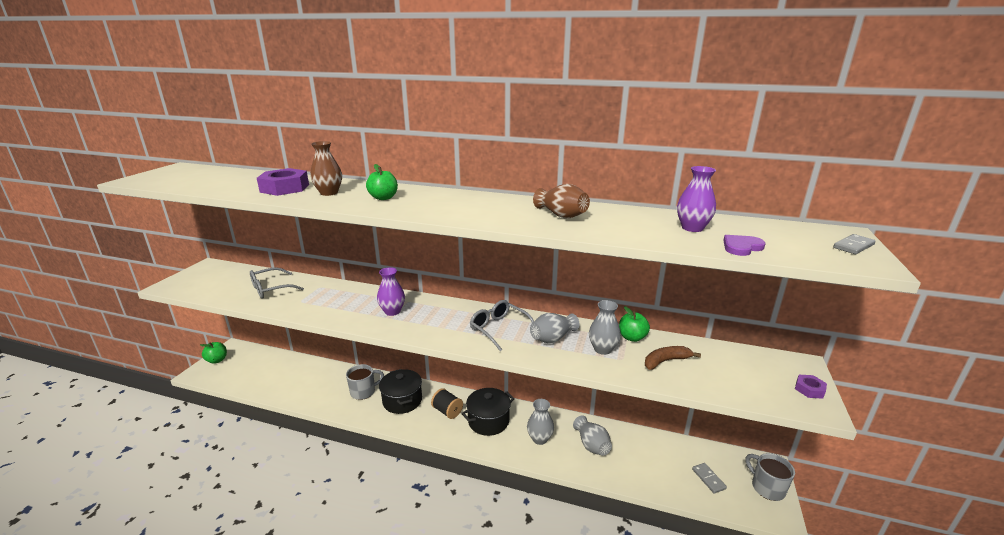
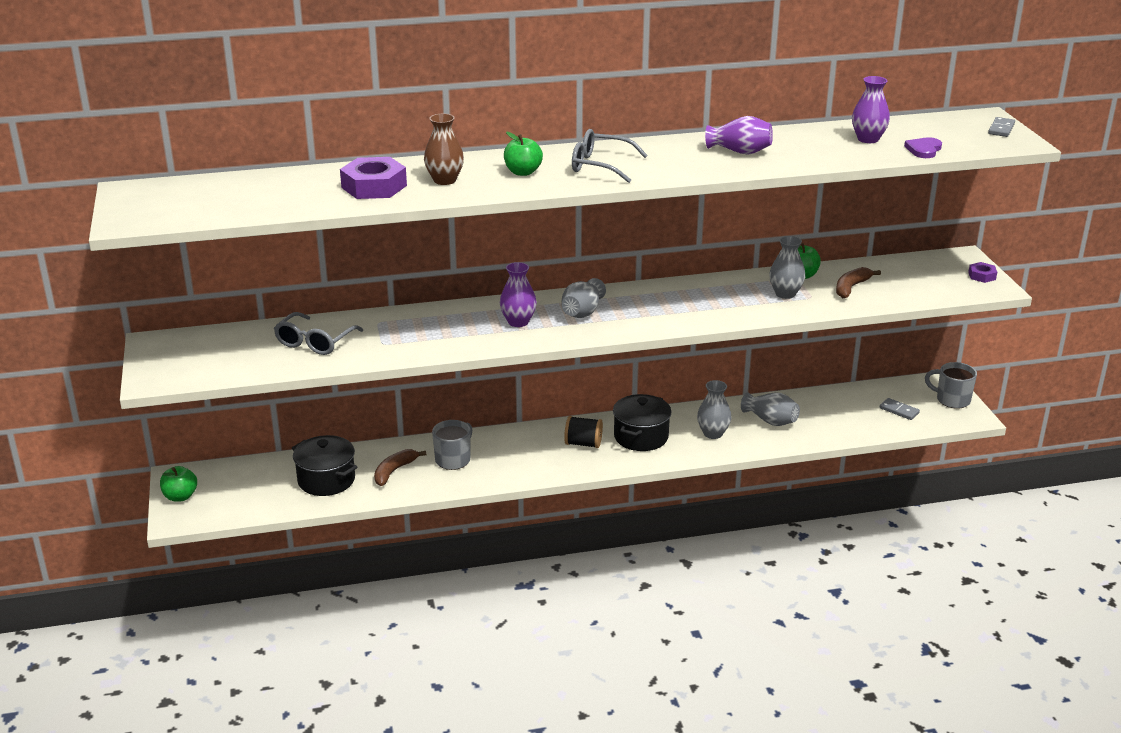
camera: 30 degrees left, 5 degrees up
black pot [379,369,422,414] -> black pot moved to [292,435,357,496]
grey glasses [470,300,534,352] -> grey glasses moved to [572,129,648,183]
grey vase [530,313,579,343] -> grey vase moved to [562,278,606,318]
brown vase [533,184,590,218] -> purple vase [705,116,773,155]
none -> brown banana [374,449,426,486]

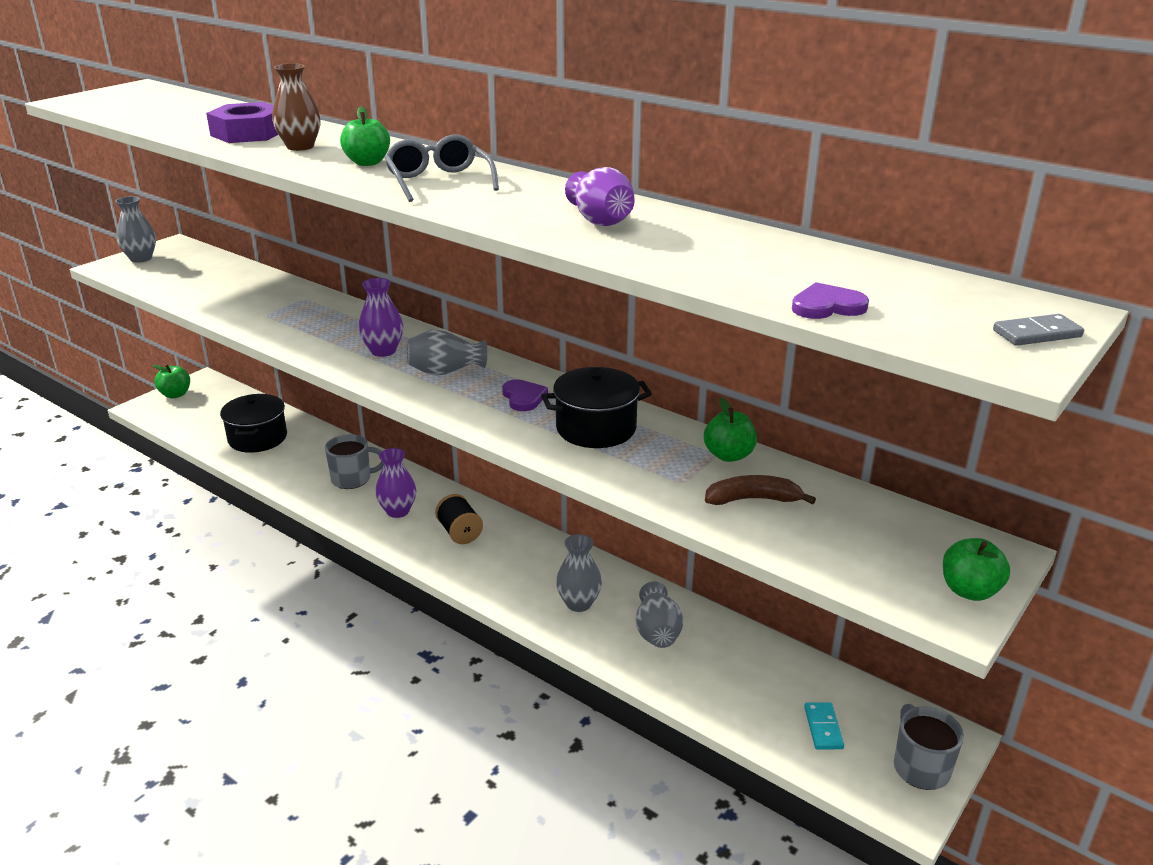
camera: 50 degrees right, 0 degrees up
grey glasses [274,312,363,355] -> none
brown banana [374,449,426,486] -> none
black pot [613,394,671,451] -> black pot moved to [541,367,652,448]
grey vase [769,236,805,299] -> grey vase moved to [115,196,156,263]
purple vase [852,76,890,143] -> purple vase moved to [375,448,416,518]
grey domino [880,398,920,420] -> turquoise domino [804,702,844,749]
purple nut [968,262,997,283] -> green apple [943,538,1010,601]
none -> purple heart [502,379,548,411]

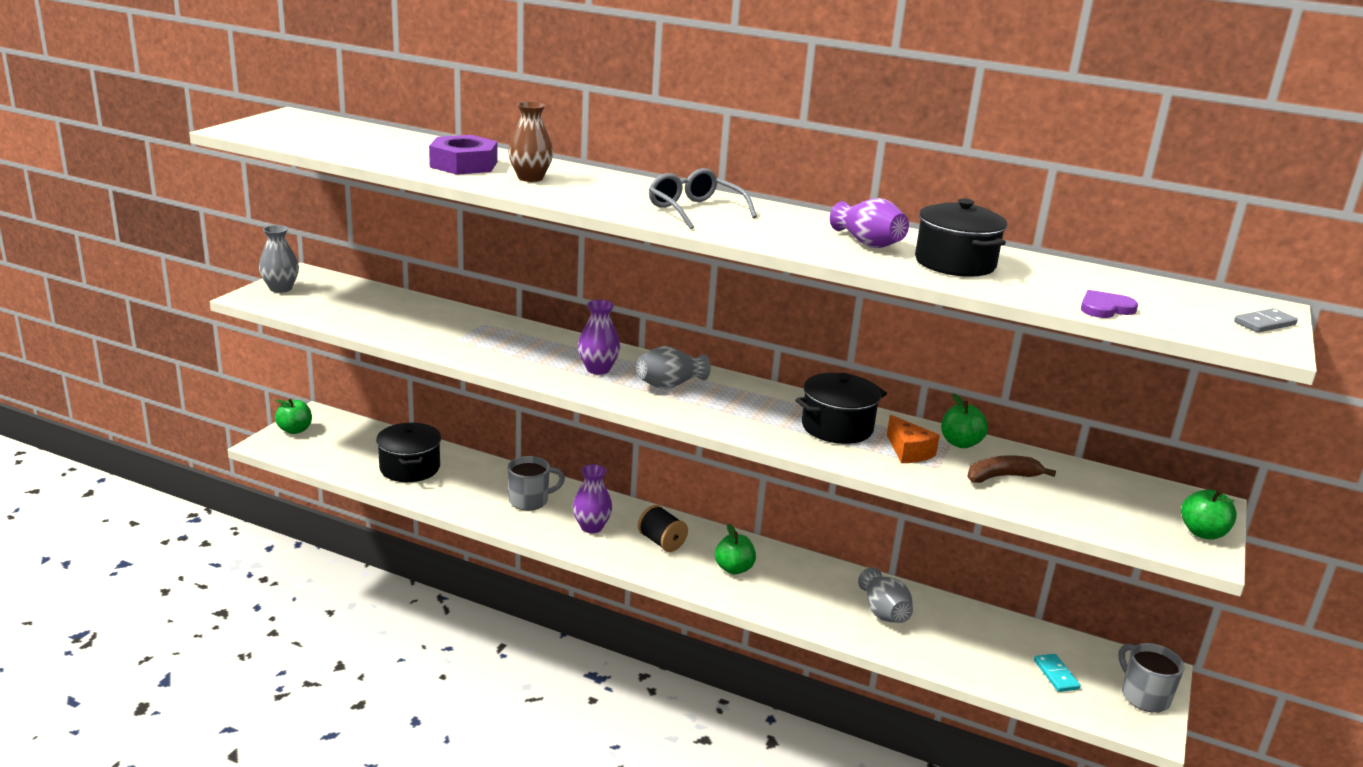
camera: 15 degrees left, 5 degrees down
green apple [340,107,390,166] -> green apple moved to [715,524,756,574]
purple heart [502,379,548,411] -> none
grey vase [556,534,602,612] -> none
none -> orange cheese [887,415,940,463]
none -> black pot [915,198,1007,277]

